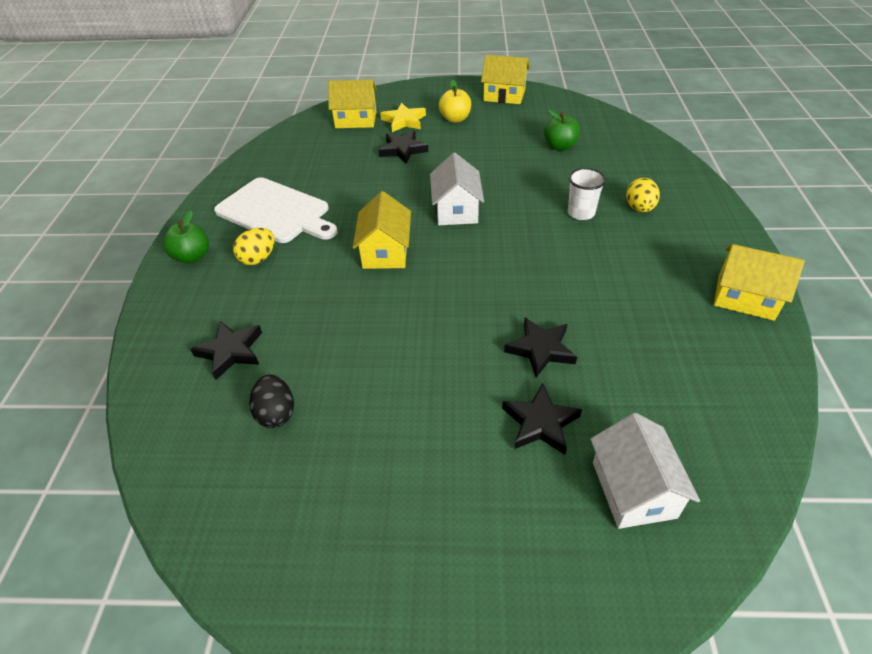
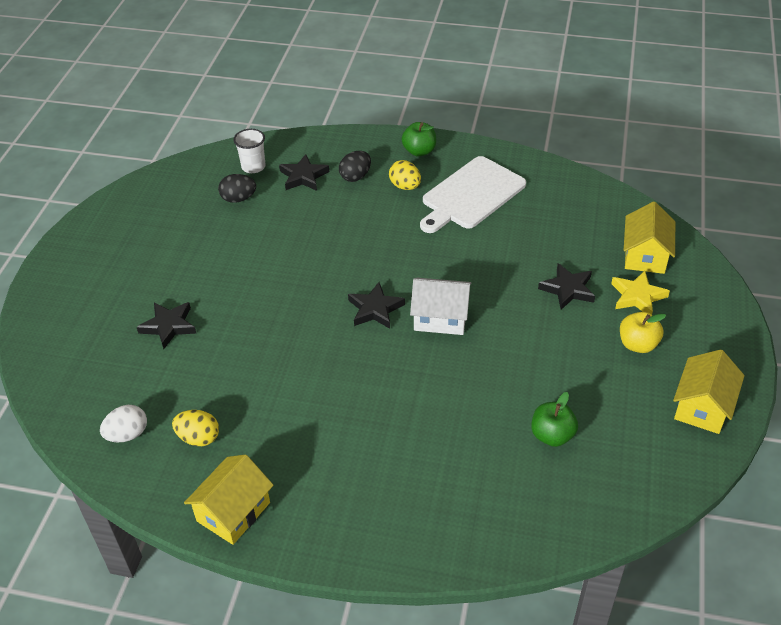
camera: 100 degrees right, 0 degrees up
yellow house [353,191,411,269] -> none
black star [504,317,577,377] -> black star moved to [348,282,405,329]
white cup [568,168,606,220] -> white cup moved to [233,129,265,173]
white house [590,413,700,529] -> none
yellow egg [626,178,660,212] -> yellow egg moved to [172,410,219,446]
none -> white egg [100,405,147,442]
none -> black egg [339,151,371,182]

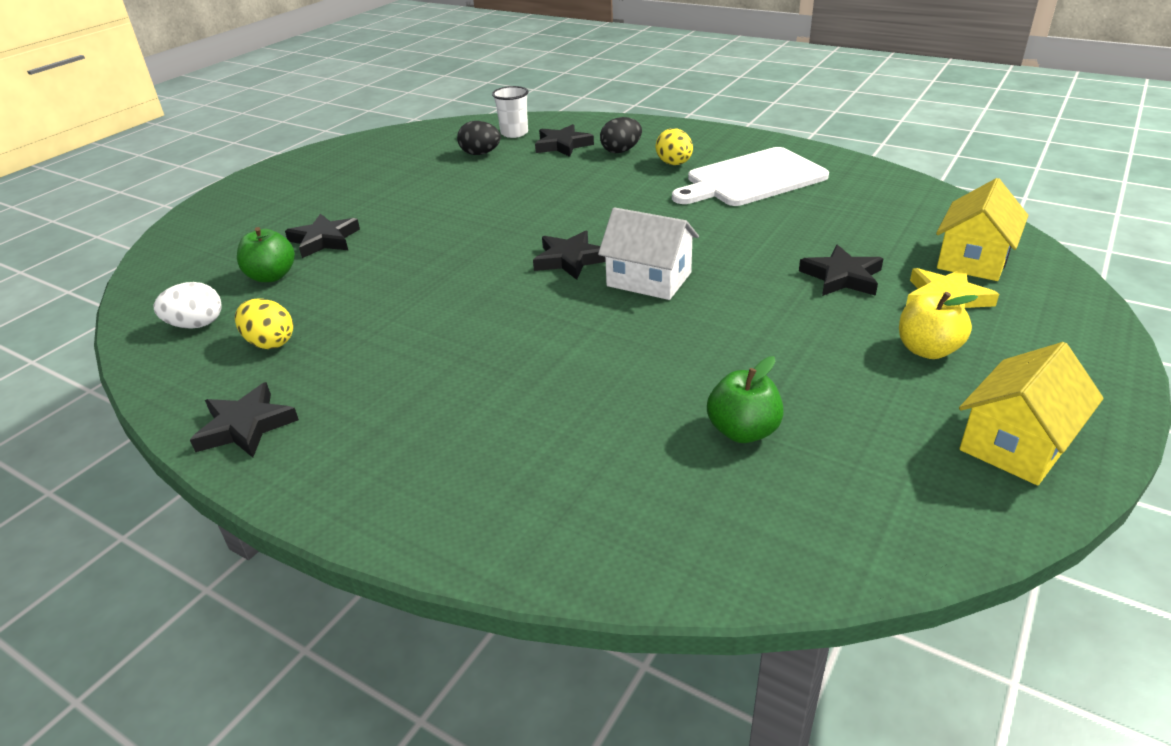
camera: 20 degrees right, 10 degrees down
yellow house [184,454,274,545] -> black star [190,382,299,457]
green apple [402,122,436,156] -> green apple moved to [237,227,295,282]

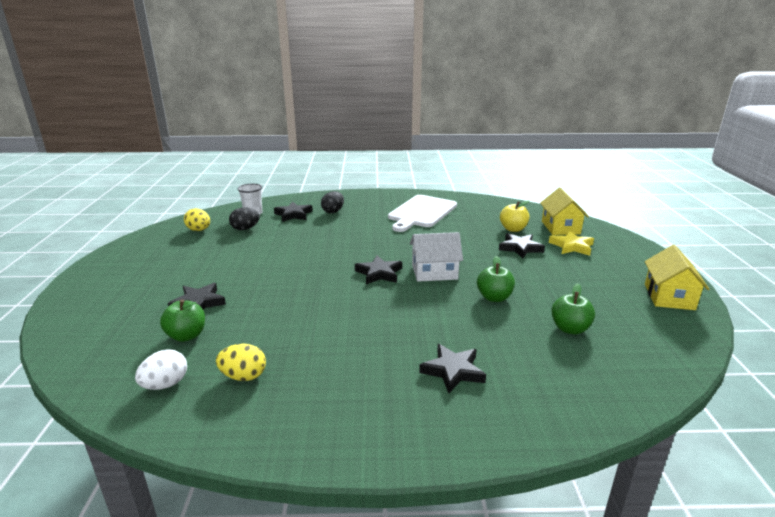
camera: 35 degrees left, 10 degrees down
black star [190,382,299,457] -> black star moved to [419,344,486,393]
yellow egg [656,128,693,165] -> yellow egg moved to [184,208,210,231]
yellow apple [899,292,978,359] -> yellow apple moved to [500,200,530,232]
none -> green apple [477,256,515,302]

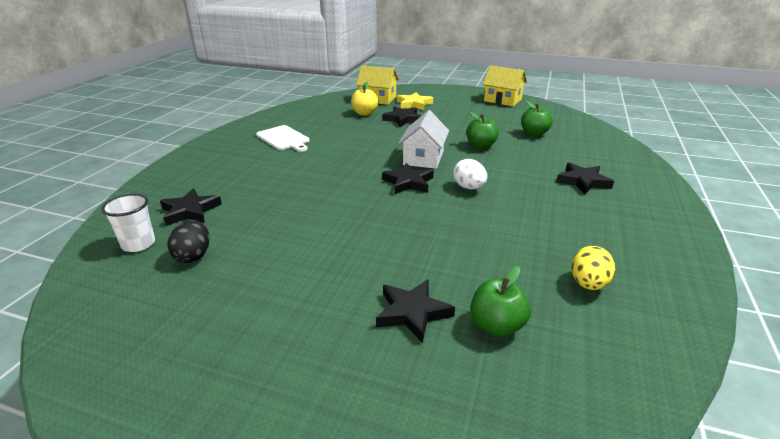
camera: 70 degrees left, 5 degrees up
white egg [135,349,187,390] -> white egg moved to [453,159,487,190]
yellow egg [184,208,210,231] -> none
black egg [321,191,344,213] -> none
white cutting board [388,195,457,232] -> white cutting board [256,125,310,152], size x0.64

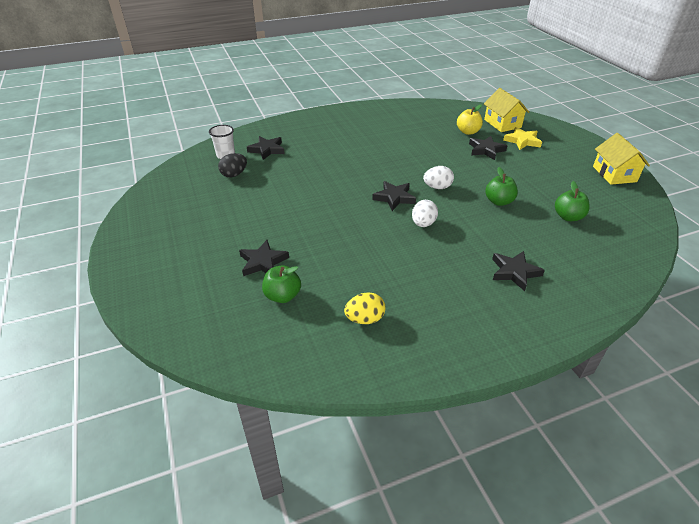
camera: 50 degrees right, 10 degrees up
white cutting board [256,125,310,152] -> none
white house [398,110,449,169] -> white egg [423,166,454,189]

